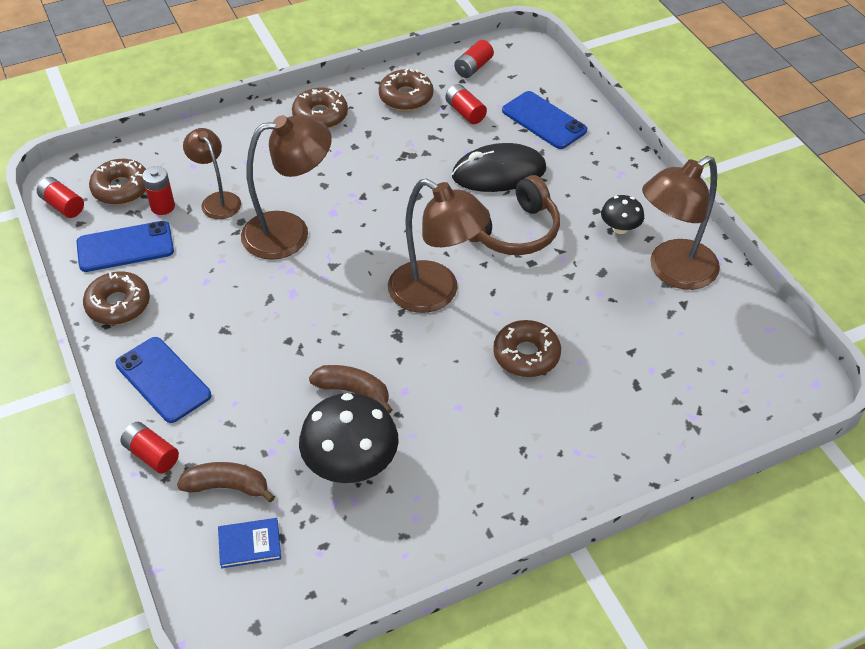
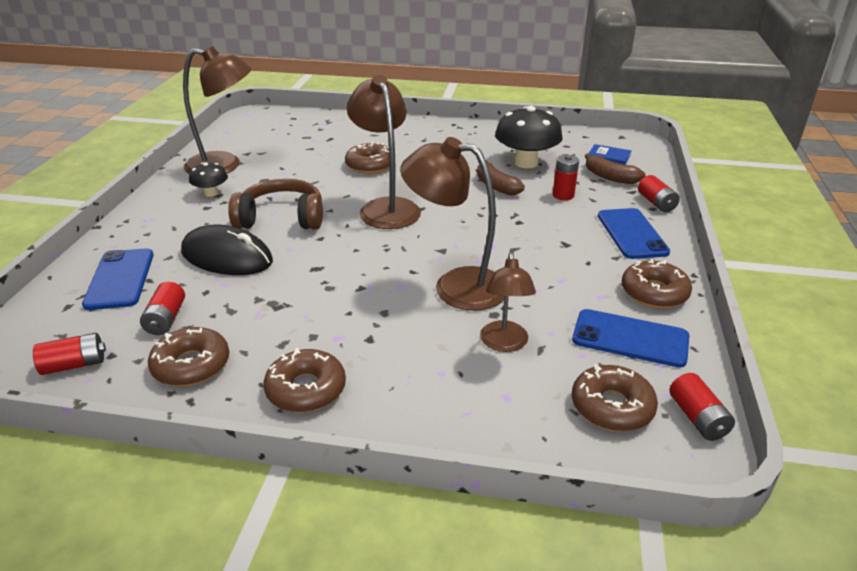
camera: 145 degrees left, 15 degrees down
red battery [142,166,175,215] -> red battery moved to [553,155,579,200]

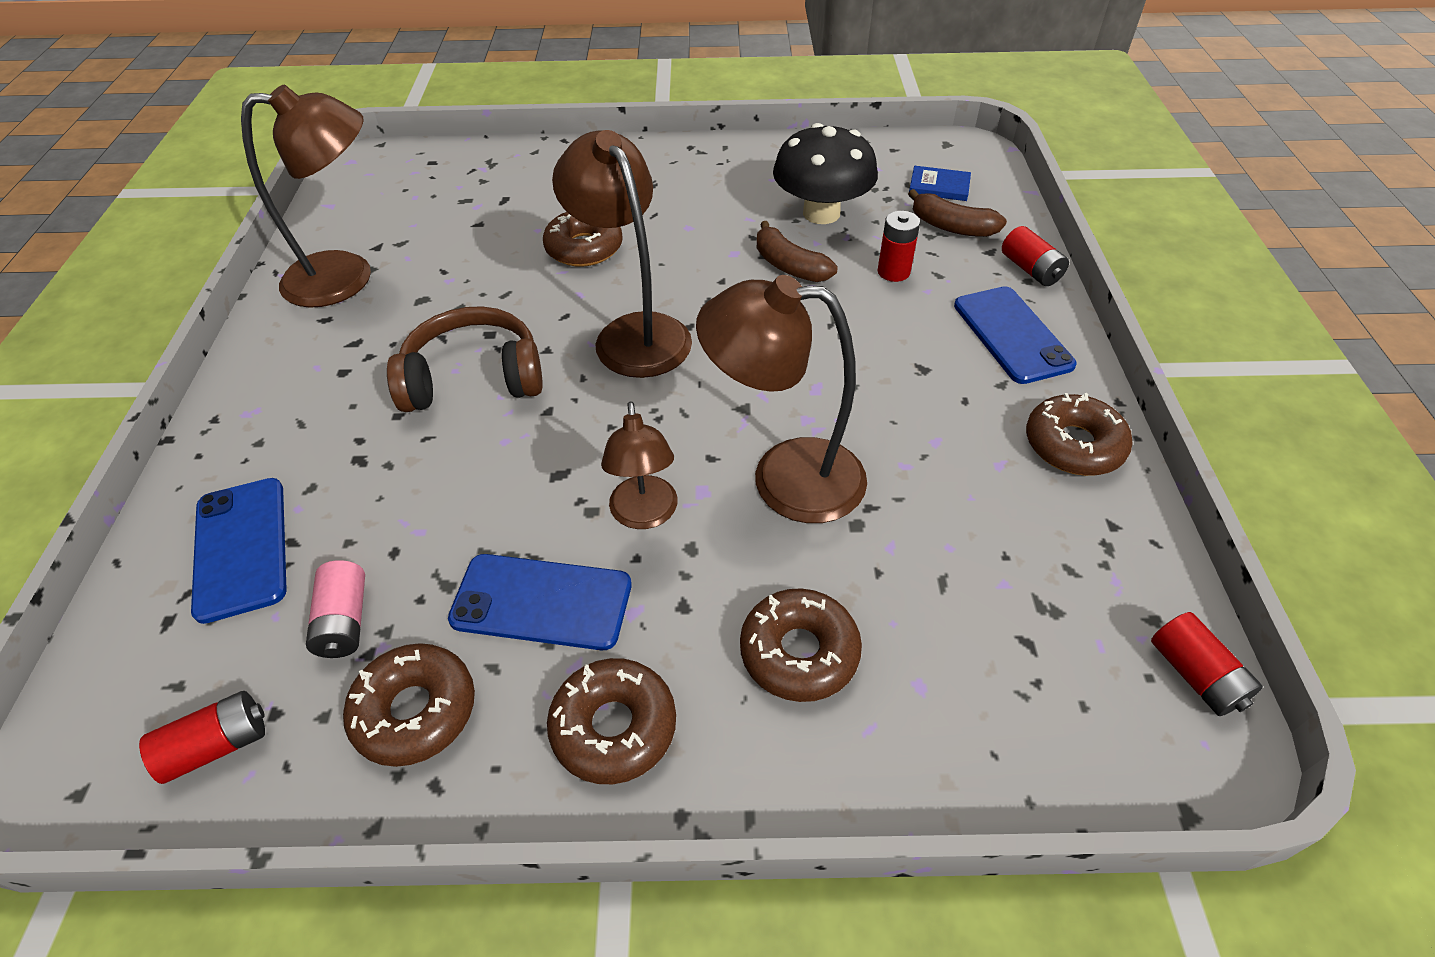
camera: 10 degrees left, 15 degrees up
red battery [140,282,185,335] -> pink battery [306,560,365,658]
black mouse [181,225,273,275] -> none
black mushroom [189,162,228,197] -> none
brown lamp [480,252,536,352] -> brown lamp moved to [601,401,677,529]
blue phone [572,309,689,368] -> blue phone moved to [448,554,632,650]
brown donut [572,364,658,431] -> brown donut moved to [740,588,862,702]

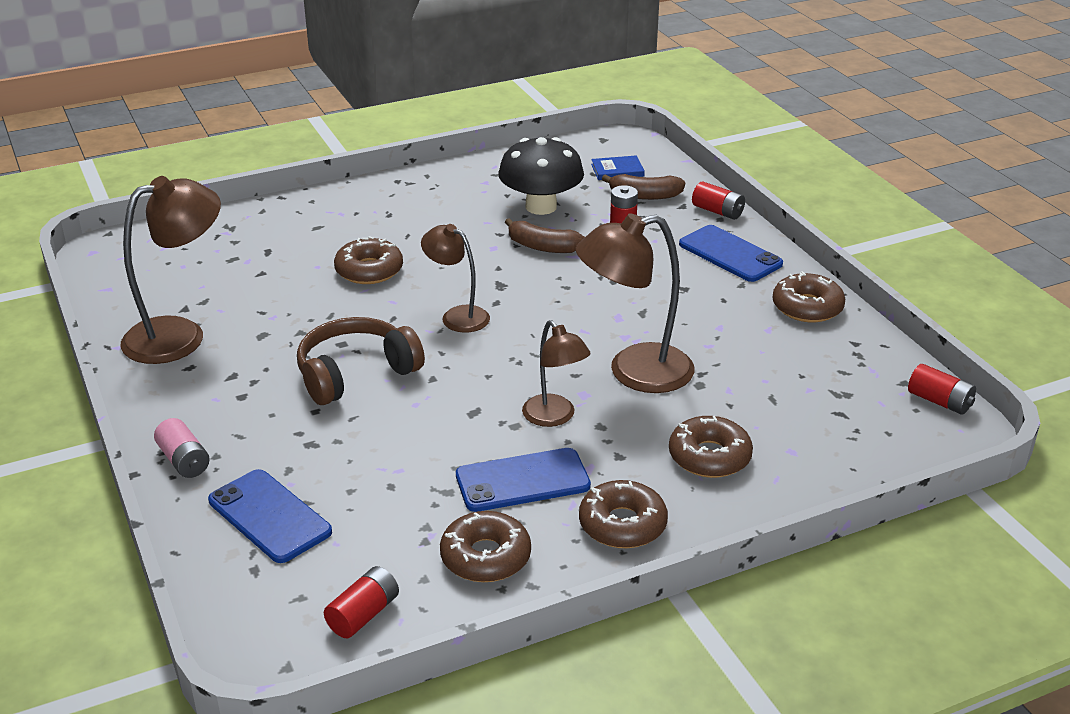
camera: 25 degrees left, 15 degrees down
pink battery [306,560,365,658] -> pink battery moved to [154,418,210,478]
brown lamp [552,130,692,378] -> brown lamp [421,224,490,333], size x0.60

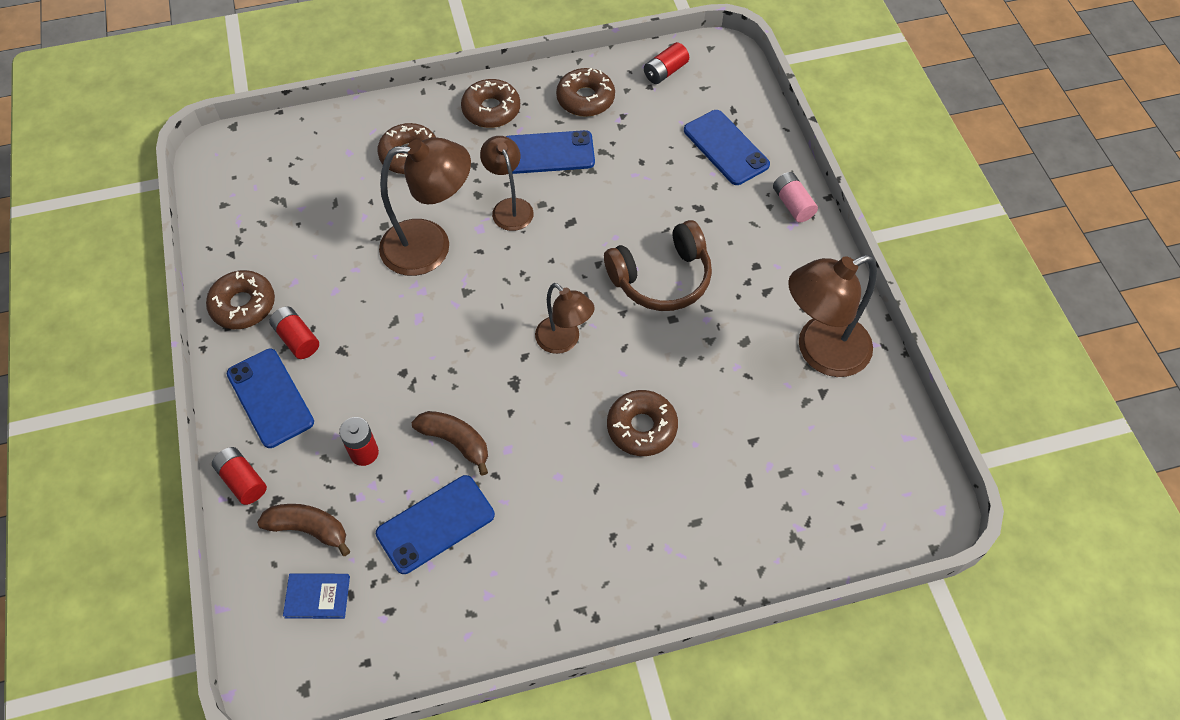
camera: 170 degrees left, 25 degrees up
black mushroom [498,137,584,215] -> blue phone [376,475,495,574]
red battery [908,364,976,414] -> red battery moved to [269,306,319,359]

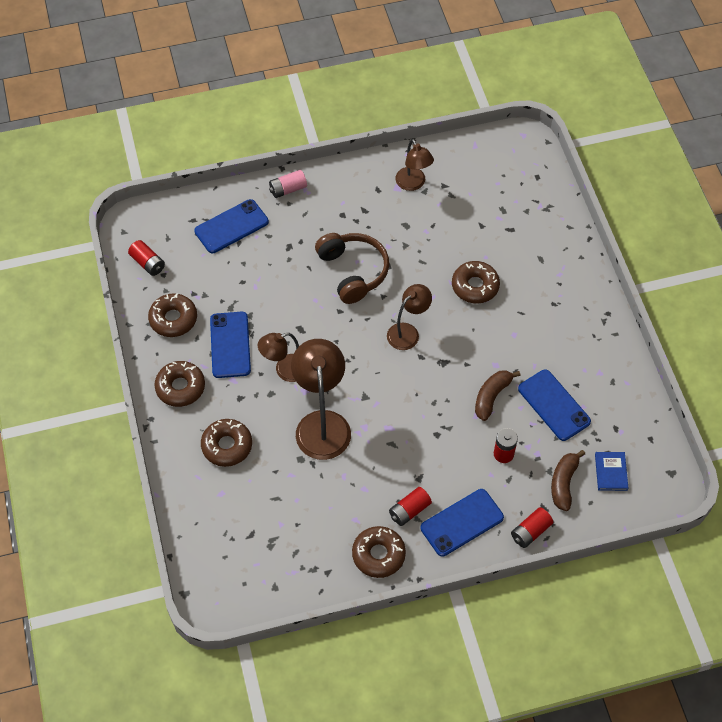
camera: 90 degrees left, 0 degrees up
brown lamp [788,255,877,377] -> brown lamp [395,139,434,191], size x0.60

